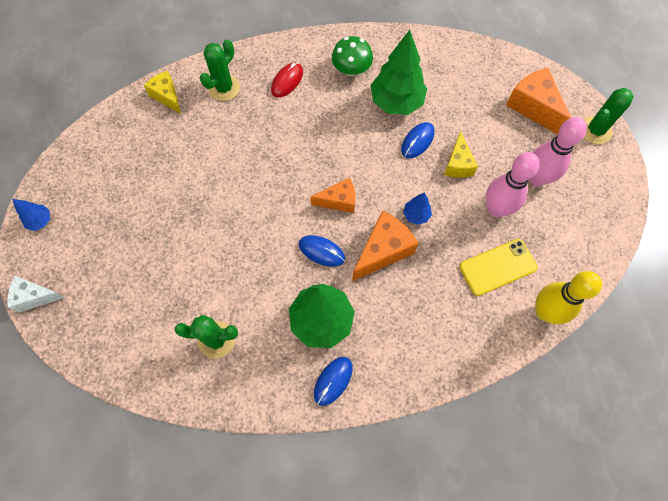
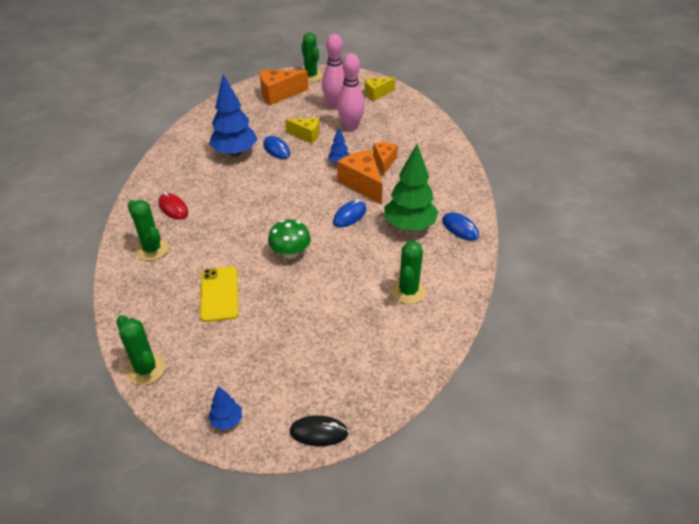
camera: 75 degrees left, 25 degrees down
white cheese [7,276,65,312] -> black mouse [289,415,349,446]
yellow cheese [144,71,181,114] -> yellow cheese moved to [365,78,396,101]
orange cheese [311,177,355,213] -> orange cheese moved to [373,142,398,176]
green mushroom [332,36,373,76] -> green mushroom moved to [268,219,311,259]
green tree [371,30,427,115] -> blue tree [209,74,258,157]
yellow phone [459,239,538,296] -> yellow phone moved to [200,267,238,322]
yellow bowling pin [535,271,602,324] -> none
none -> green cactus [116,315,166,385]

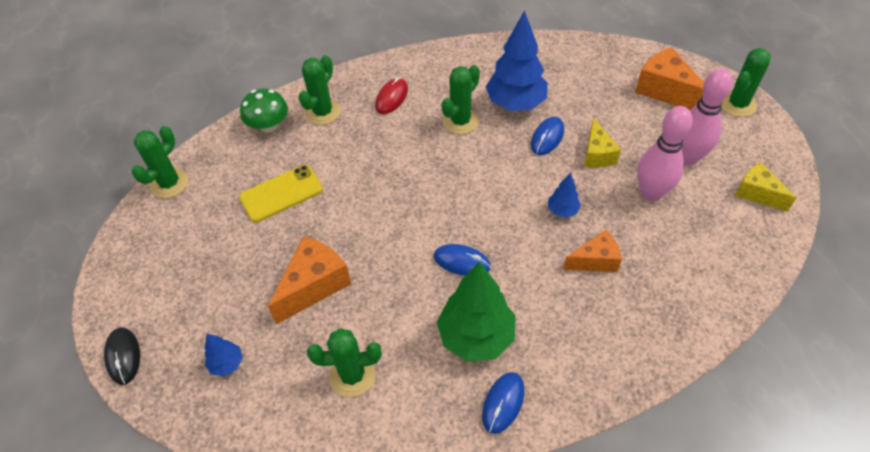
camera: 70 degrees right, 10 degrees up
blue tree [208,386,242,430] -> blue tree moved to [205,334,243,376]
green mushroom [268,219,311,259] -> green mushroom moved to [240,88,288,133]
orange cheese [337,150,383,204] -> orange cheese moved to [268,236,351,324]
none -> green cactus [441,65,480,134]

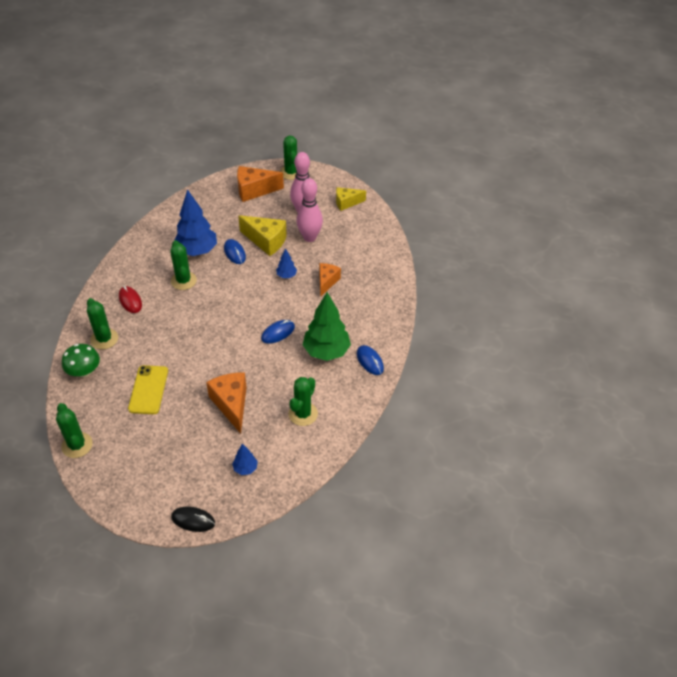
camera: 60 degrees left, 5 degrees down
yellow cheese [584,118,621,168] -> yellow cheese [238,215,287,256], size x1.53

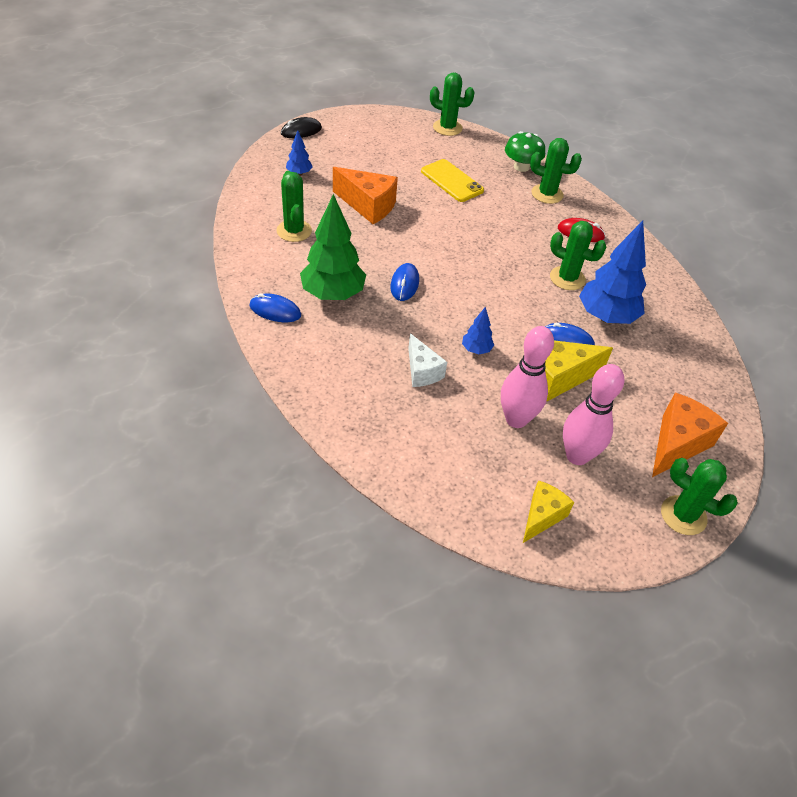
camera: 135 degrees right, 0 degrees up
orange cheese [319,263,341,296] -> white cheese [408,333,447,387]

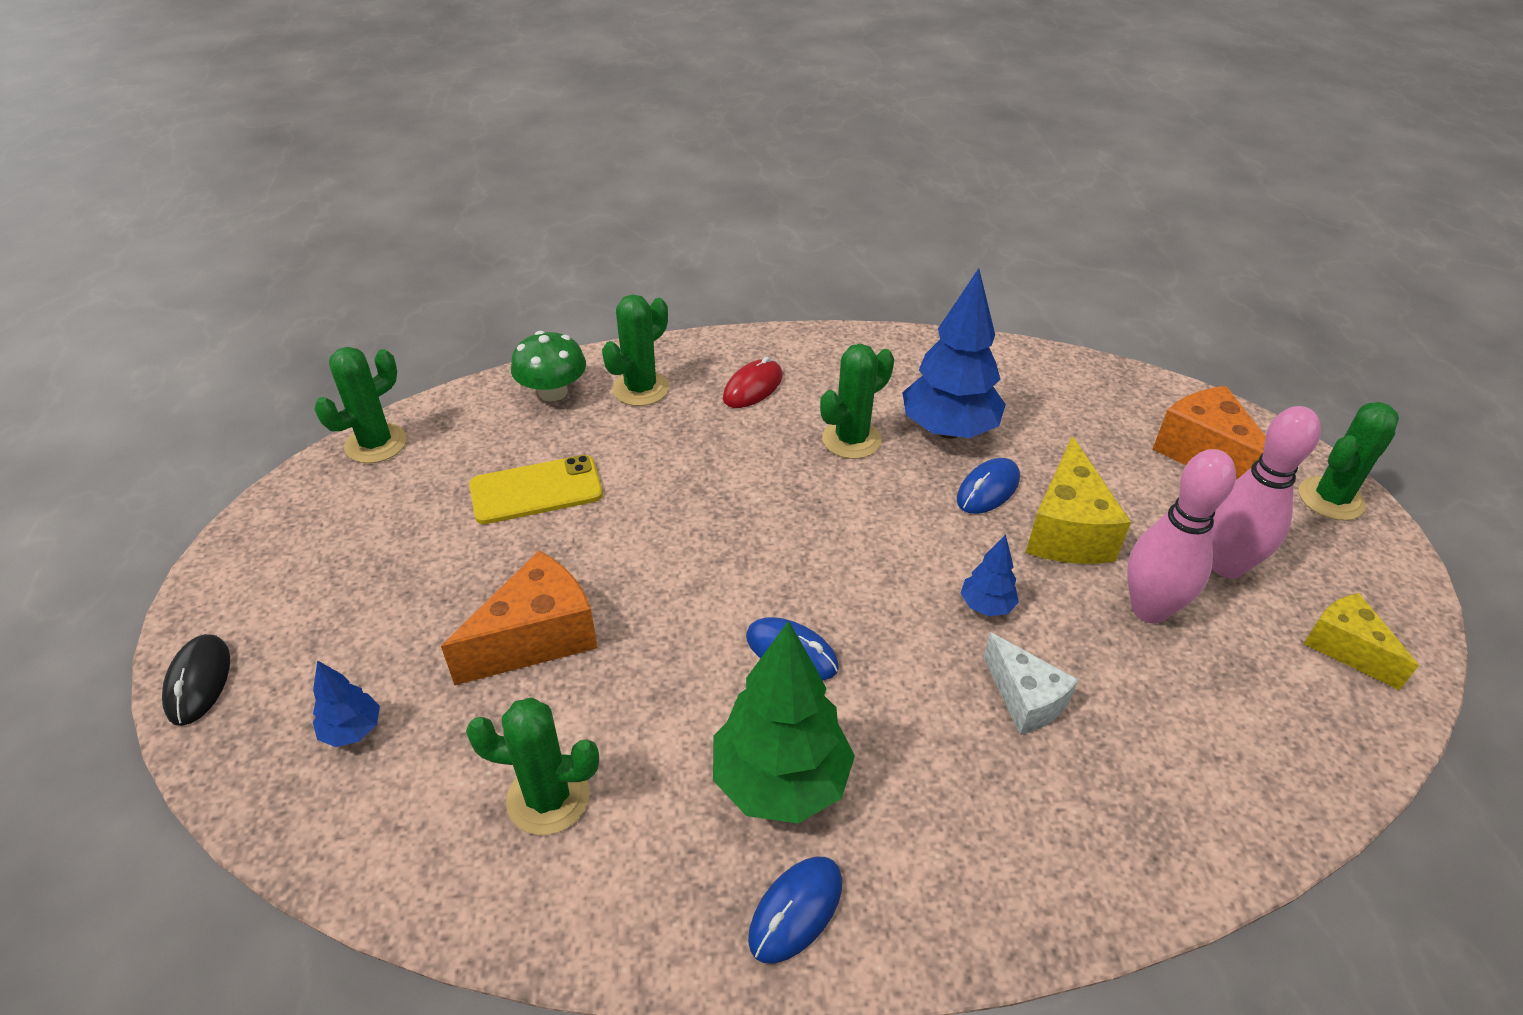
camera: 65 degrees left, 5 degrees down
white cheese [408,333,447,387] -> white cheese turned 60 degrees clockwise [983,632,1078,735]

